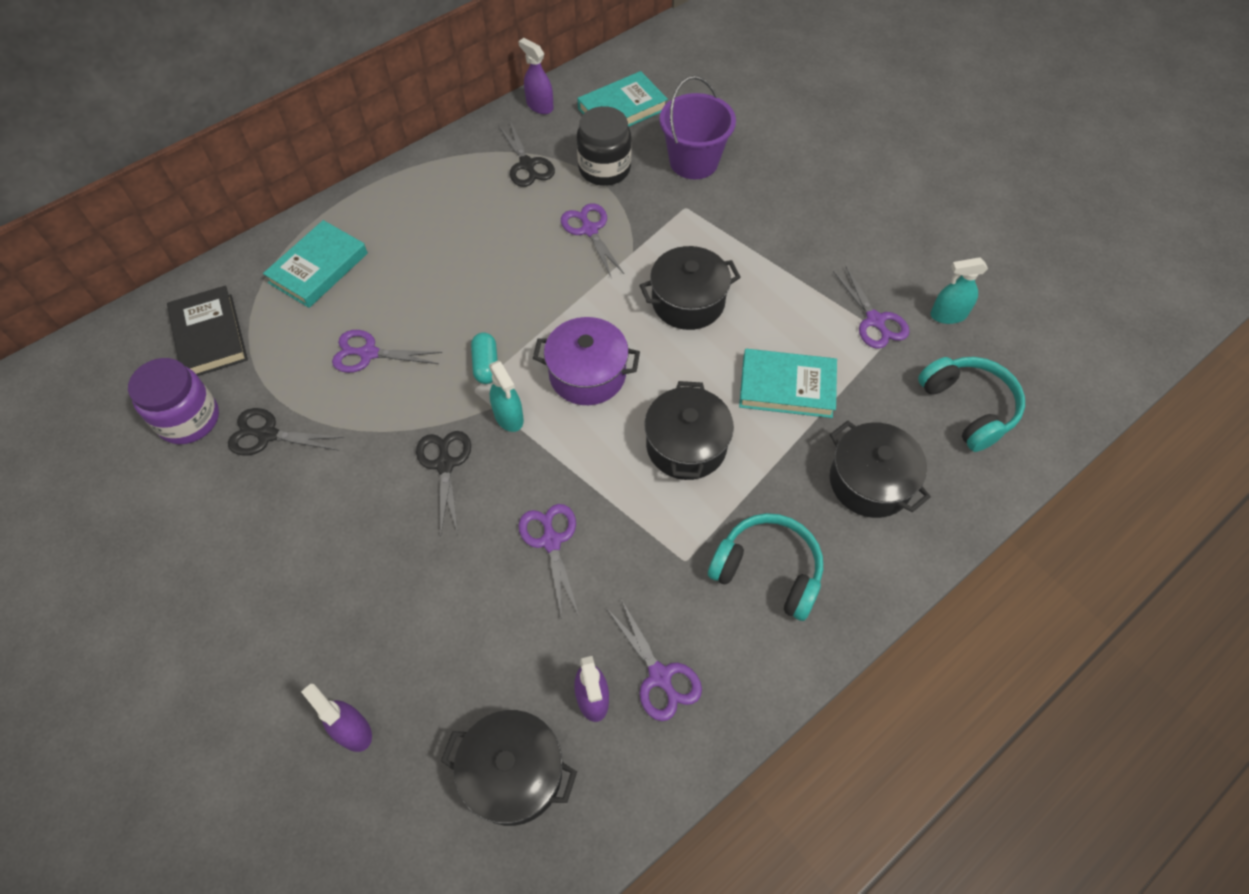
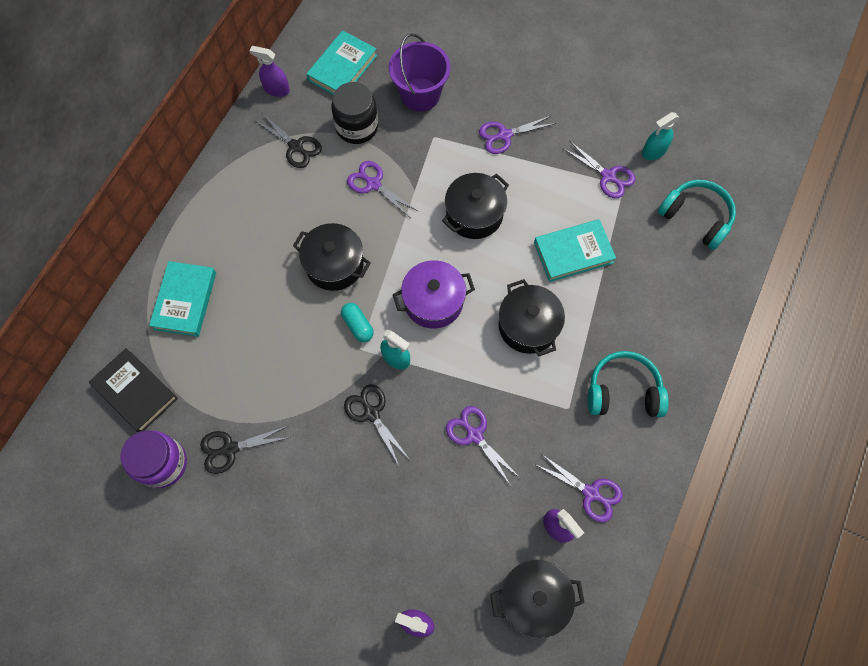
camera: 25 degrees left, 10 degrees up
purple scissors [332,330,442,373] -> purple scissors moved to [479,115,556,154]
black pot [830,421,931,518] -> black pot moved to [293,223,371,291]

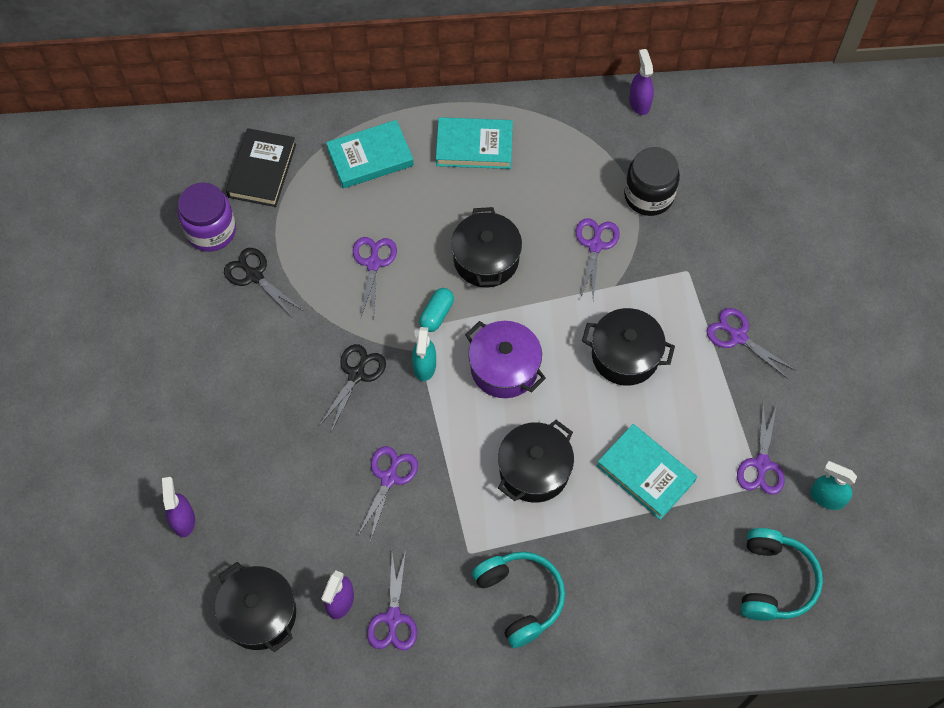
camera: 60 degrees right, 5 degrees down
black scissors [254,113,322,168] -> none
turquoise book [306,30,377,94] -> turquoise book moved to [436,117,513,169]
purple bucket [389,34,451,112] -> none
none -> purple scissors [353,237,397,320]

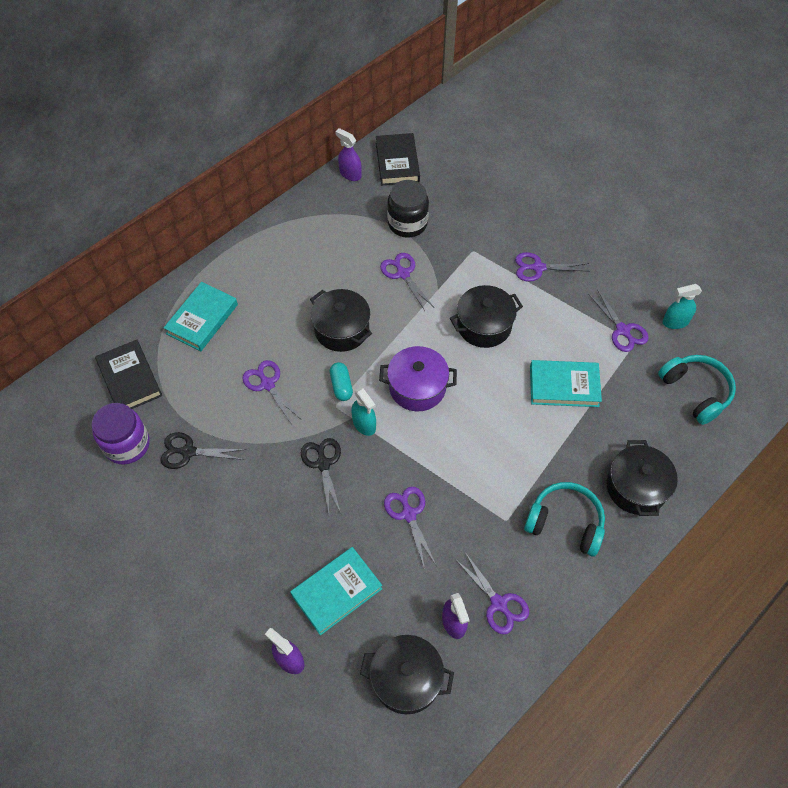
camera: 40 degrees left, 5 degrees down
turquoise book [436,117,513,169] -> turquoise book moved to [290,547,382,635]
black pot [498,420,574,503] -> black pot moved to [607,440,678,516]
none -> black book [376,133,420,185]

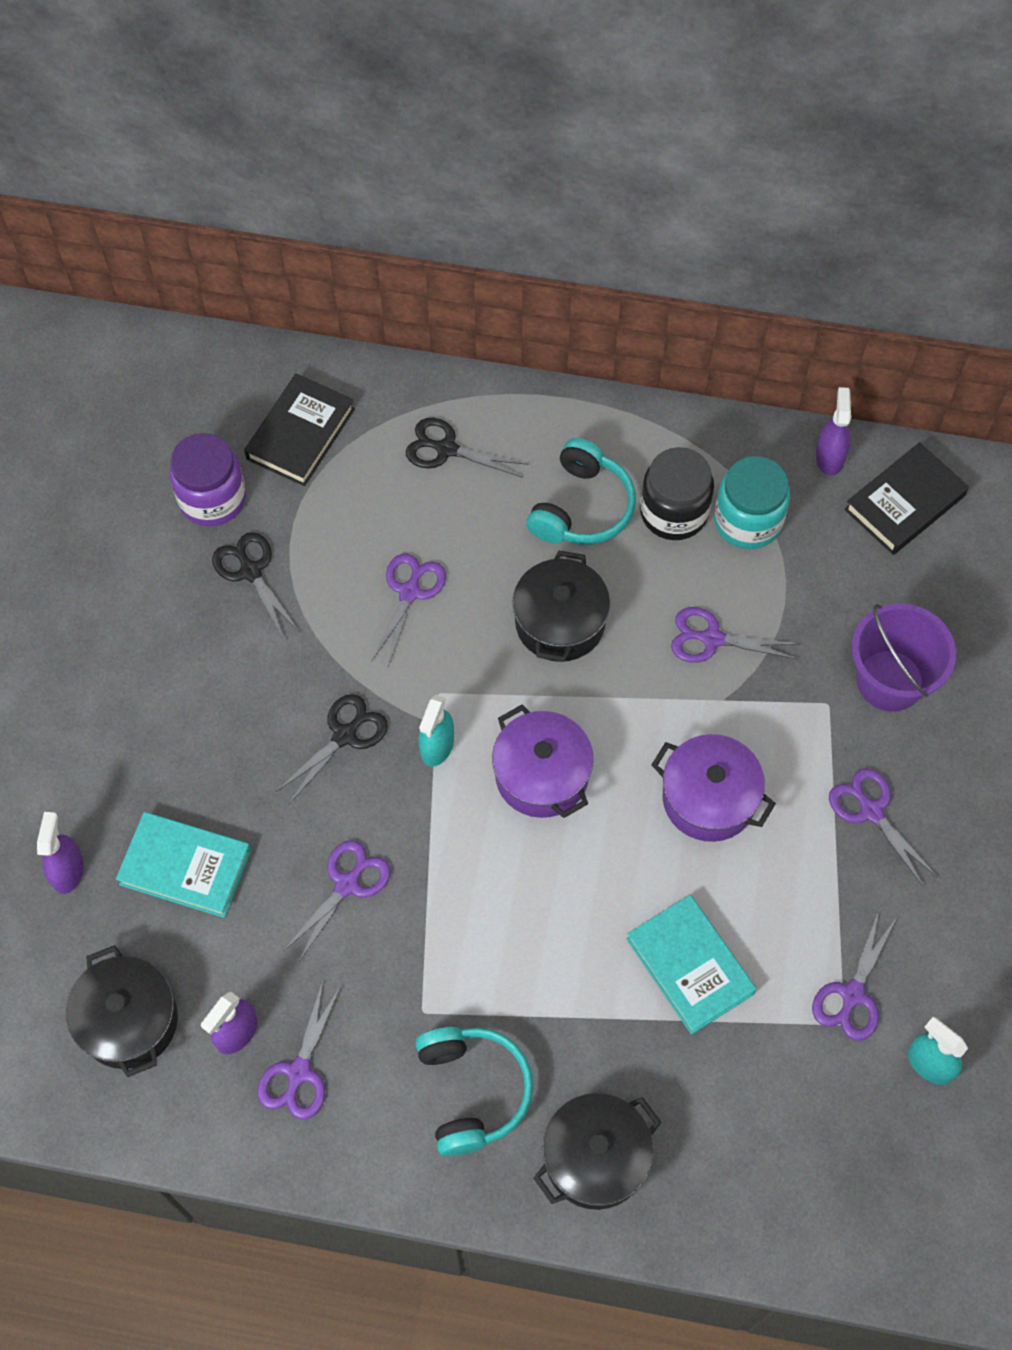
camera: 55 degrees right, 5 degrees up
turquoise book [164,282,238,351] -> black scissors [406,418,528,478]
turquoise capsule [330,362,353,401] -> none
purple scissors [380,253,434,311] -> purple scissors turned 105 degrees counterclockwise [671,607,800,663]
black jar [387,180,429,238] -> black jar moved to [640,447,714,540]
black pot [450,285,523,348] -> purple pot [651,734,776,842]
turquoise headphones [658,355,736,425] -> turquoise headphones moved to [526,438,636,545]
none -> turquoise jar [714,456,790,549]
none -> purple bucket [852,603,956,712]

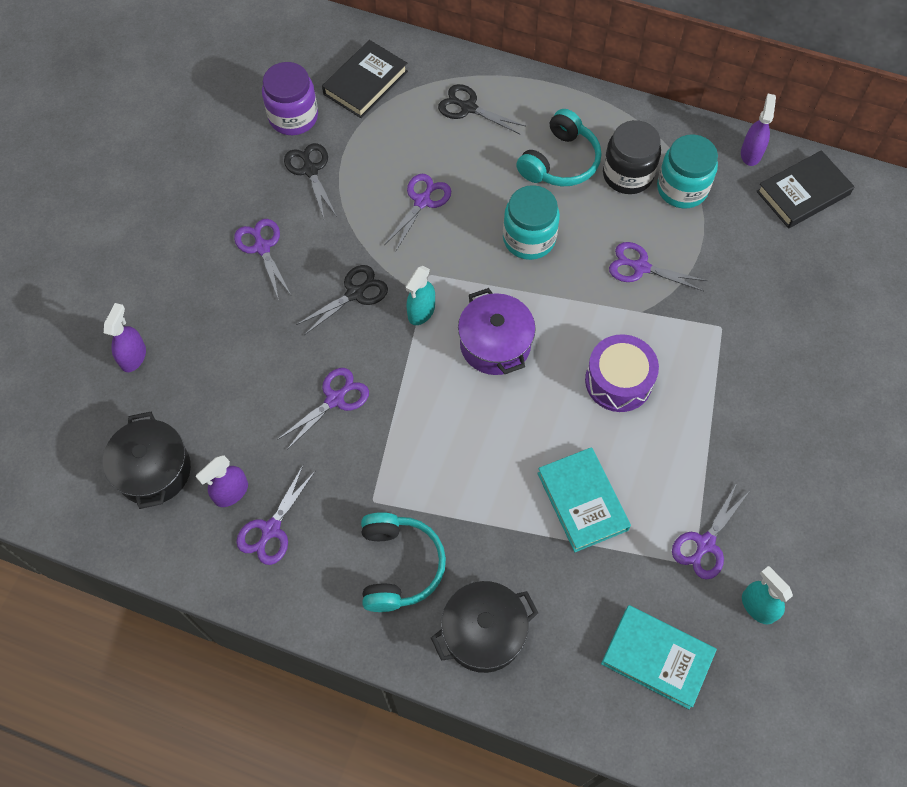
camera: 10 degrees right, 0 degrees up
turquoise book [116,812,251,918] -> turquoise book moved to [601,605,717,709]
black pot [512,550,610,662] -> turquoise jar [503,185,560,260]
purple pot [651,734,776,842] -> purple drum [585,334,659,412]
purple scissors [829,768,938,887] -> purple scissors moved to [234,219,291,300]
purple bucket [852,603,956,712] -> none

